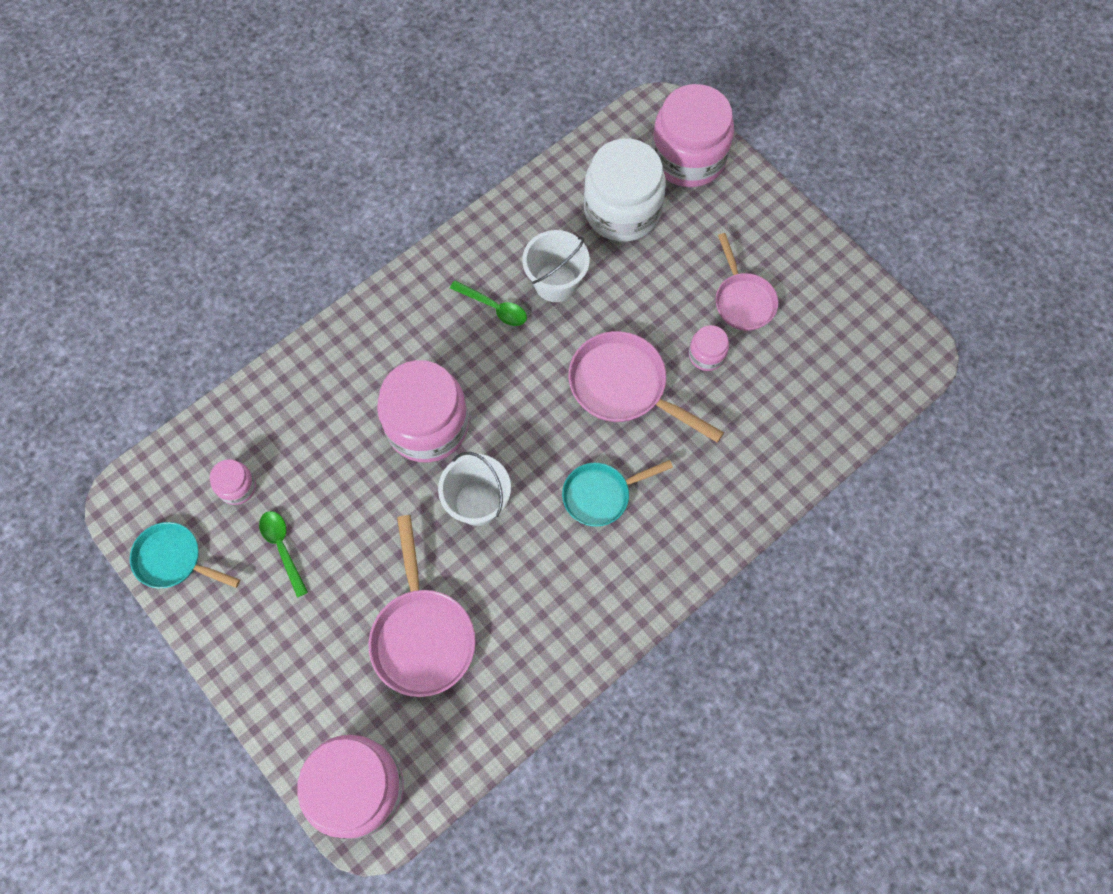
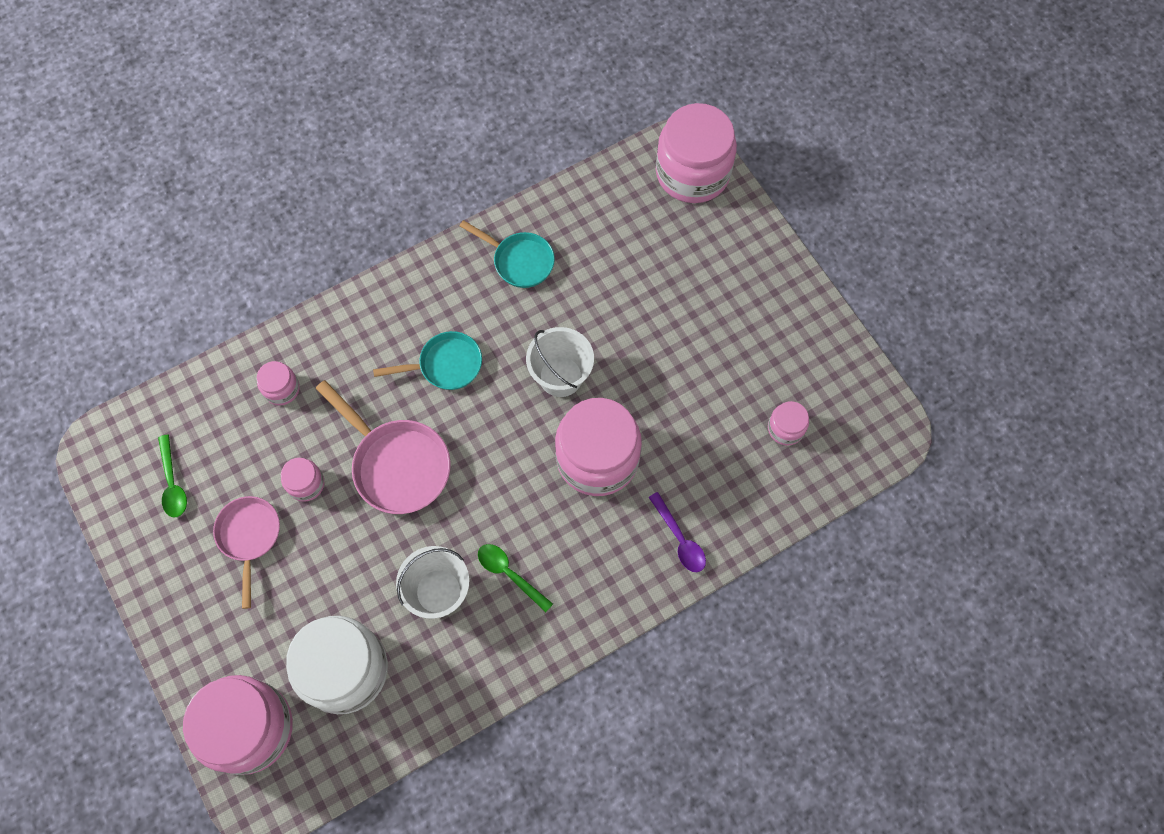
camera: 170 degrees left, 0 degrees up
turquoise pan [130,522,240,589] -> turquoise pan moved to [460,220,555,288]
green spoon [259,511,308,598] -> green spoon moved to [158,434,187,518]
pink pan [368,515,476,697] -> none
none -> pink jar [257,361,300,405]
none -> purple spoon [649,492,706,572]

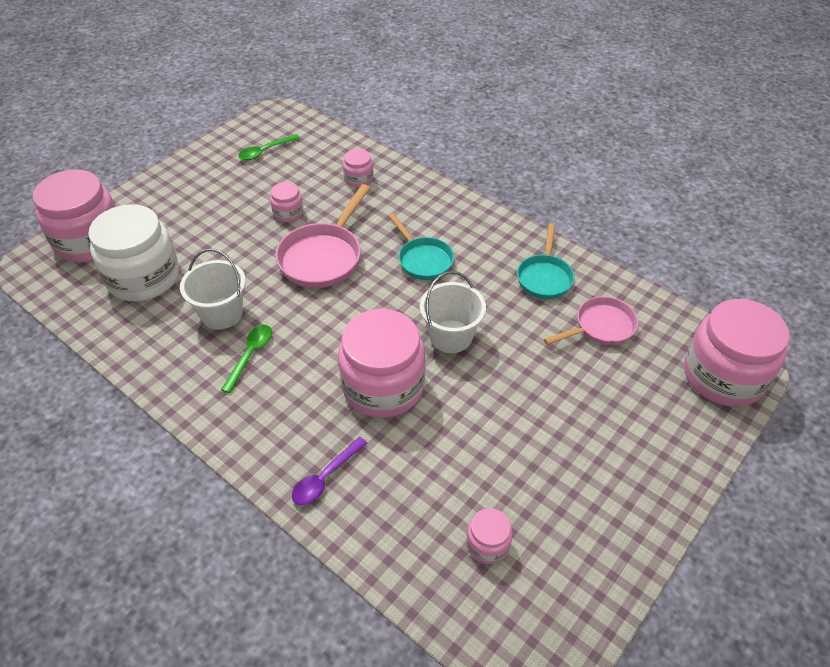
camera: 70 degrees right, 20 degrees down
pink pan [213,496,280,609] -> pink pan moved to [544,296,638,345]

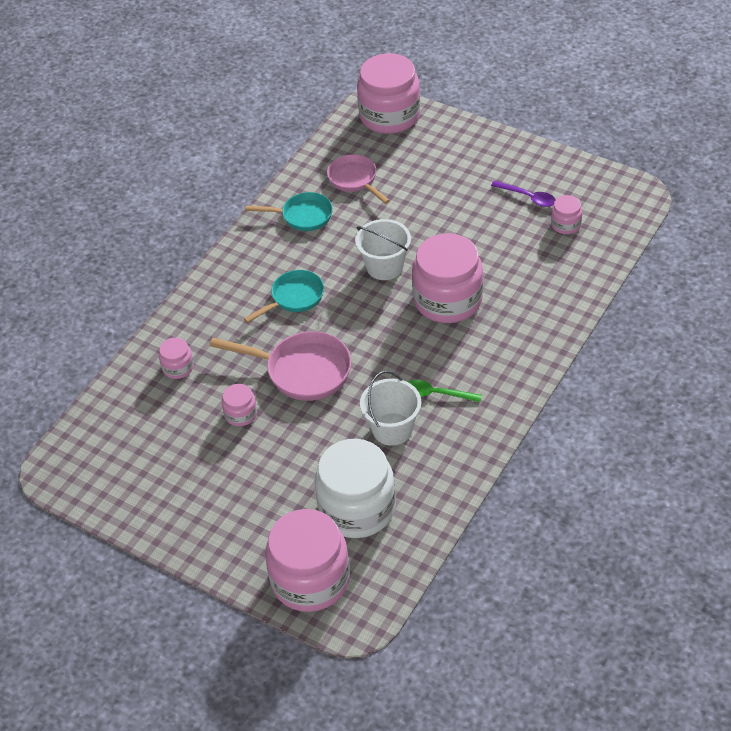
camera: 95 degrees left, 0 degrees up
green spoon [238,134,300,160] -> none
purple spoon [292,437,367,505] -> purple spoon moved to [491,181,556,207]

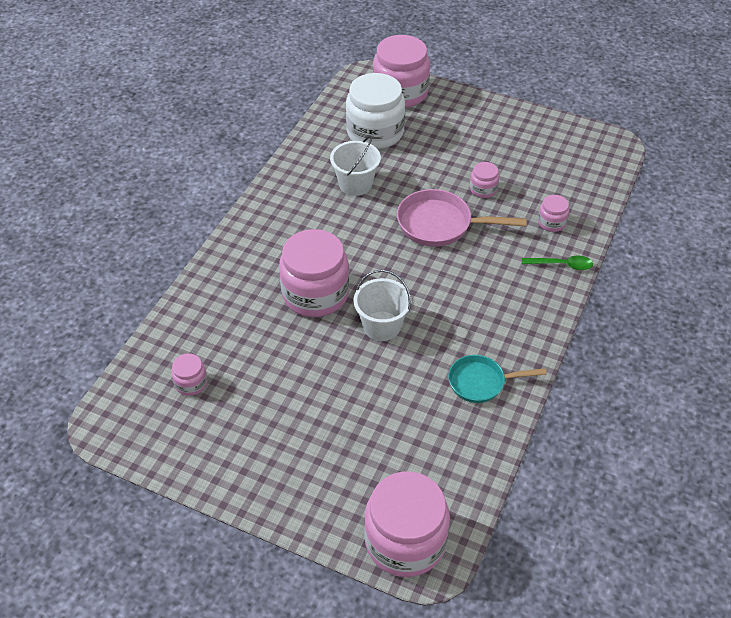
camera: 170 degrees right, 0 degrees up
turquoise pan [244,270,324,323] -> none
pink pan [327,154,390,204] -> none
green spoon [408,380,482,402] -> green spoon moved to [522,256,593,270]
purple spoon [491,181,556,207] -> none

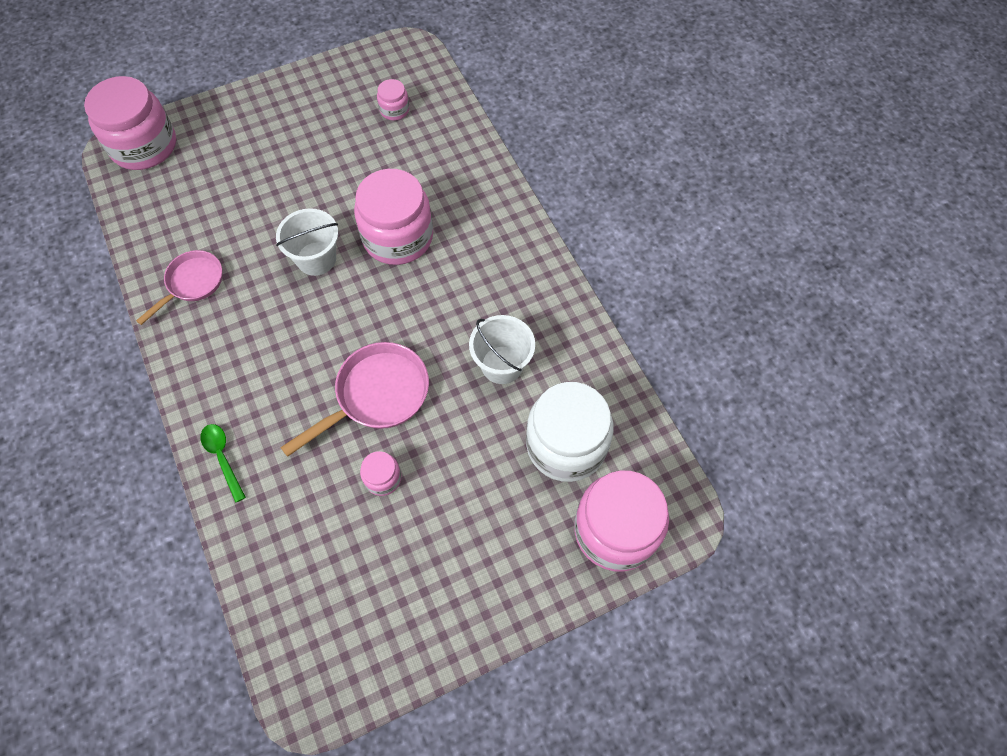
camera: 130 degrees right, 15 degrees up
turquoise pan [448,355,546,403] -> pink pan [136,250,222,325]
green spoon [522,256,593,270] -> green spoon turned 105 degrees clockwise [201,424,246,503]
pink jar [538,195,569,232] -> none

